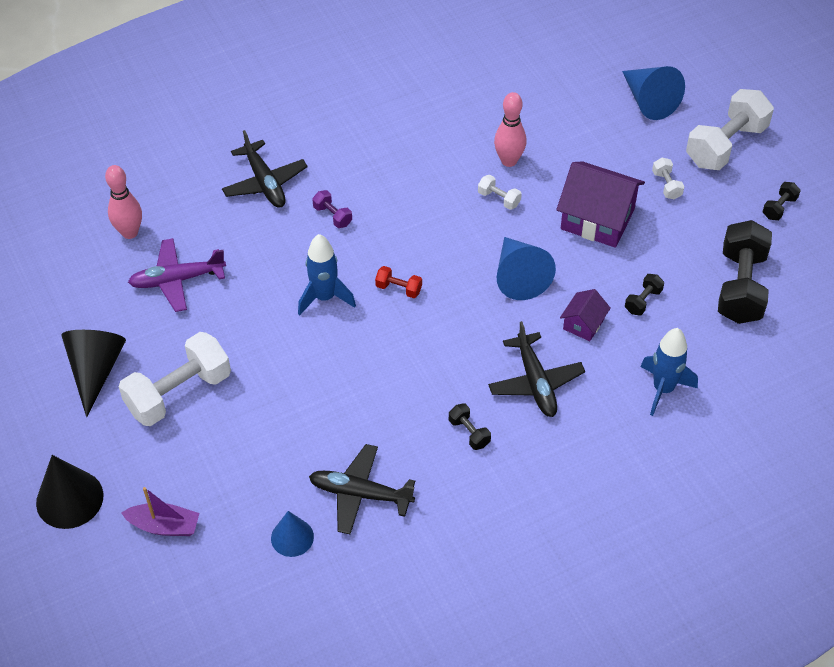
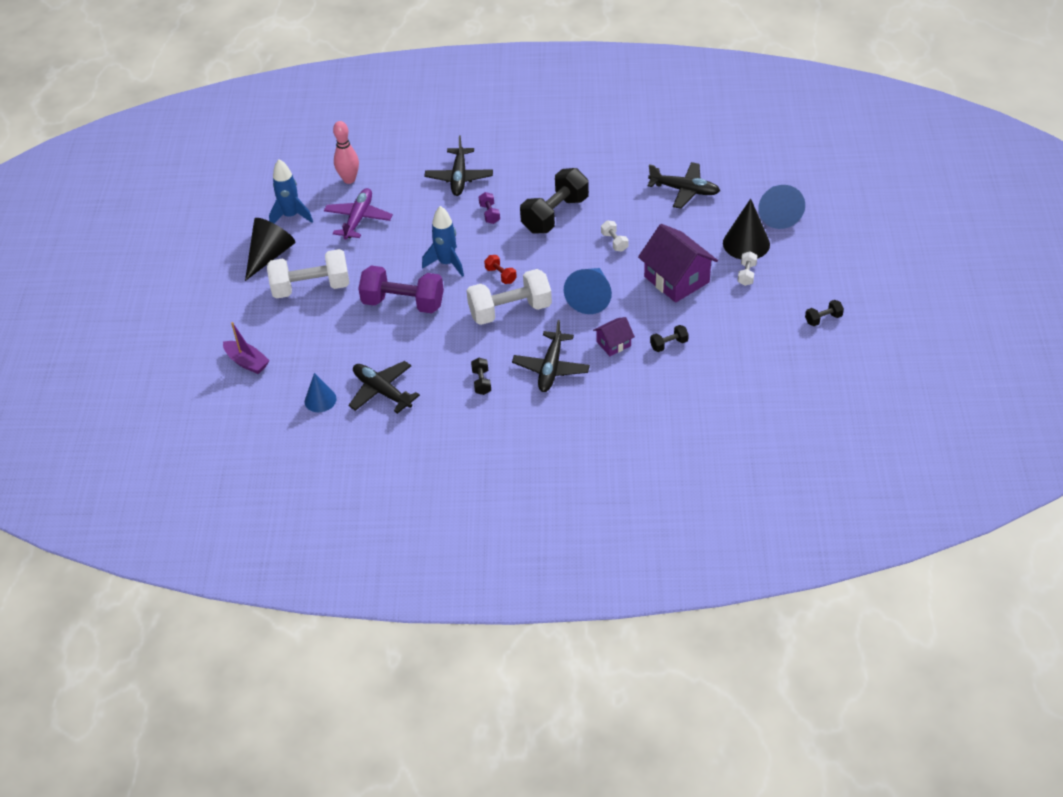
camera: 30 degrees right, 5 degrees down
black cone [36,455,104,529] -> black cone moved to [723,199,770,259]
purple plane [128,238,226,312] -> purple plane turned 90 degrees clockwise [324,188,393,240]
pink bowling pin [494,92,527,167] -> none
blue rocket [641,328,698,416] -> blue rocket moved to [269,159,313,224]
white dumbbell [686,89,774,170] -> white dumbbell moved to [466,269,552,325]
black dumbbell [718,220,772,324] -> black dumbbell moved to [520,168,589,234]
none -> purple dumbbell [358,265,444,313]
none -> black plane [647,162,720,209]

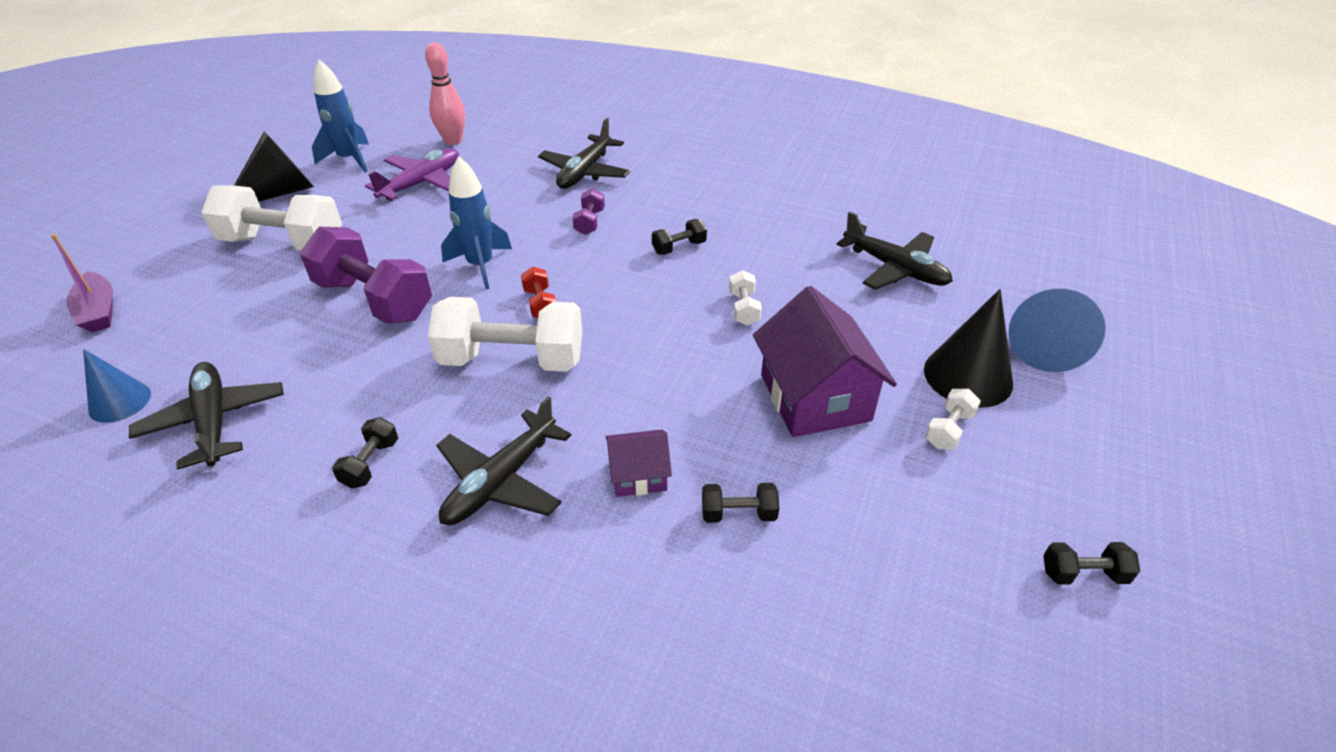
camera: 20 degrees right, 5 degrees down
black dumbbell [520,168,589,234] -> black dumbbell [652,219,707,255], size x0.44
blue cone [564,268,612,314] -> none

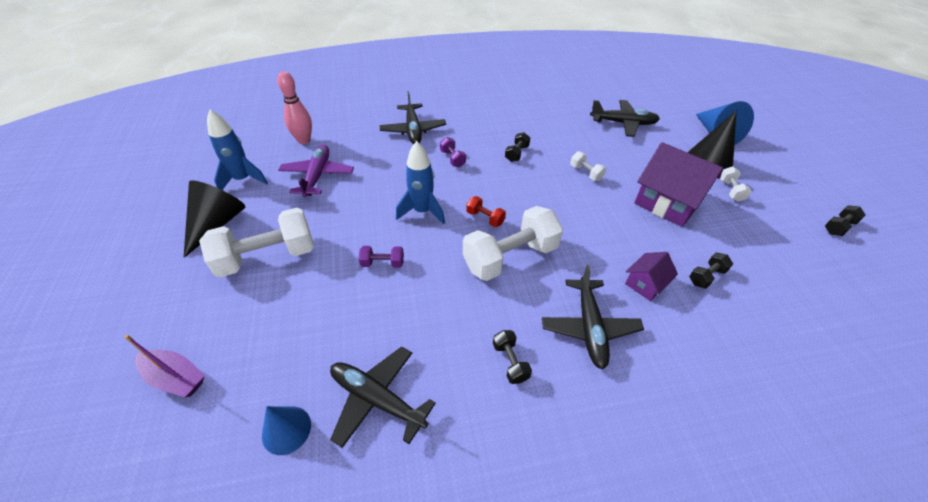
camera: 35 degrees left, 5 degrees up
purple dumbbell [300,227,432,324] -> purple dumbbell [359,246,404,268], size x0.44

